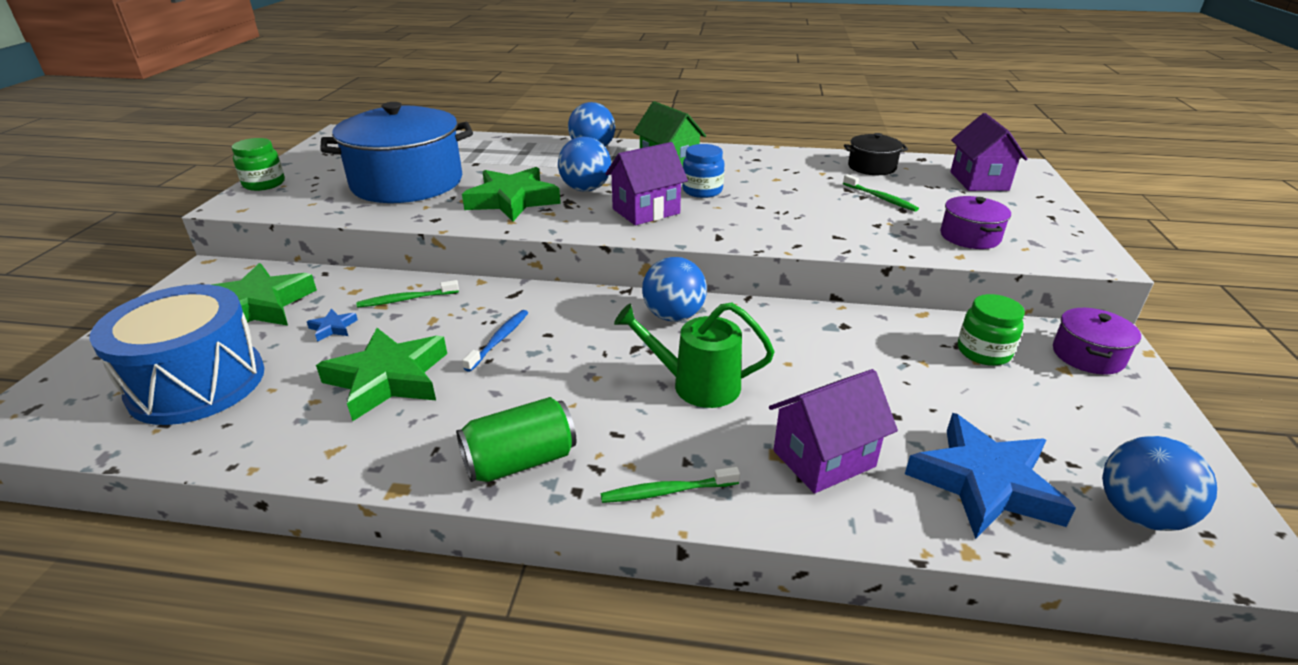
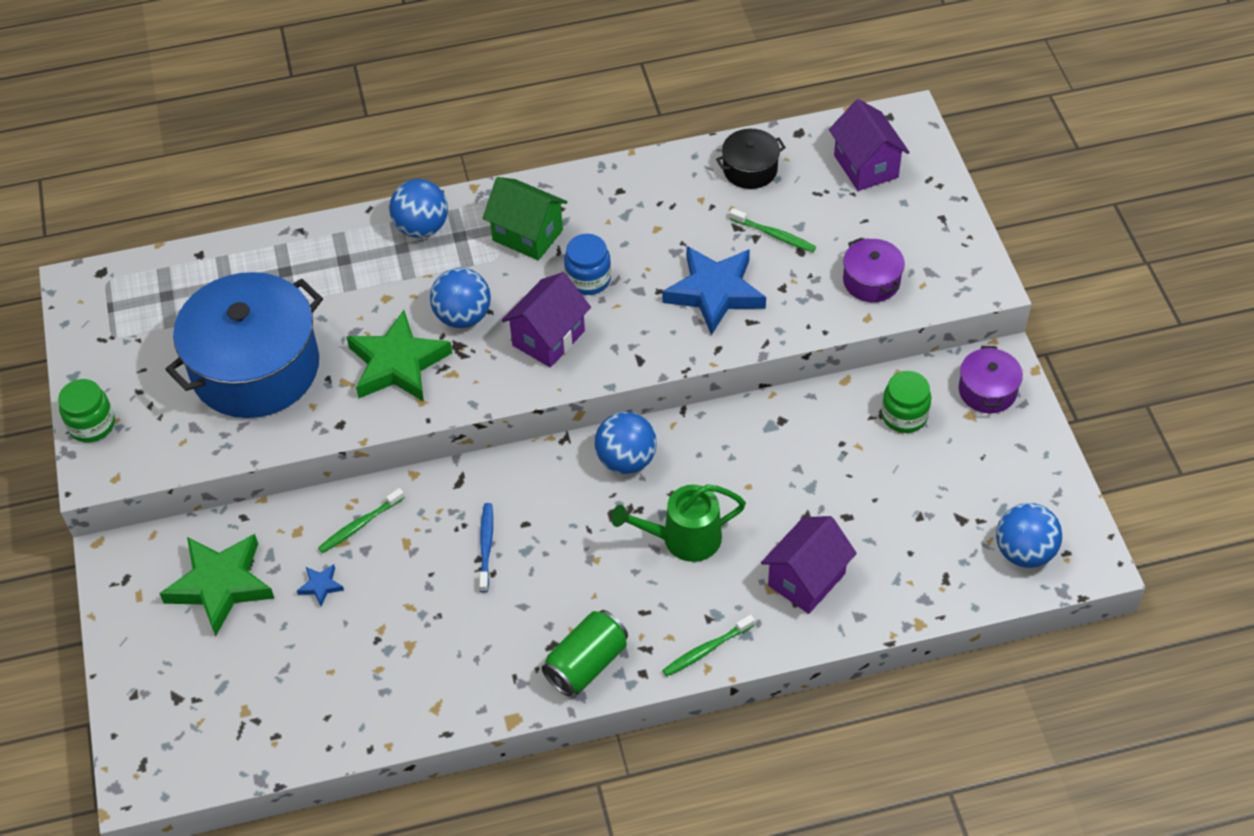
camera: 20 degrees left, 20 degrees up
blue drum [89,284,264,425] -> none
green star [316,328,447,422] -> none
blue star [905,413,1076,539] -> blue star moved to [662,246,766,335]

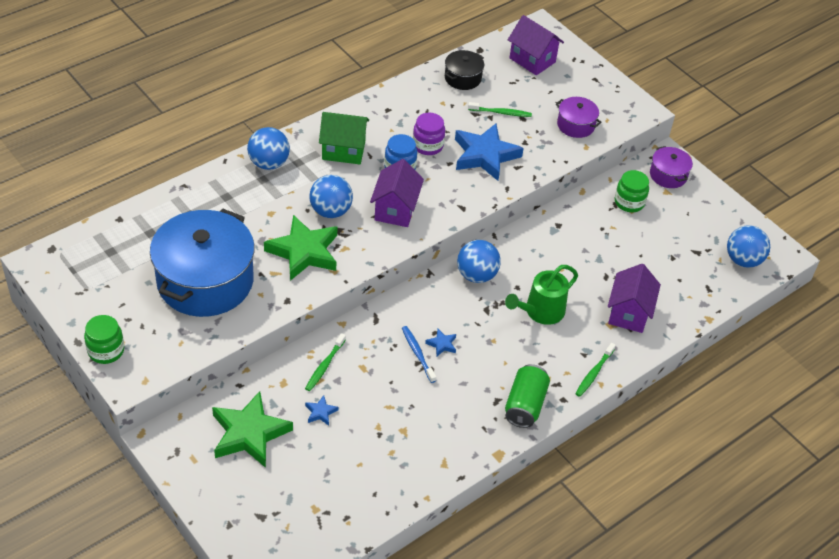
camera: 30 degrees left, 5 degrees down
none -> purple jar [413,113,445,155]
none -> blue star [425,329,456,356]

